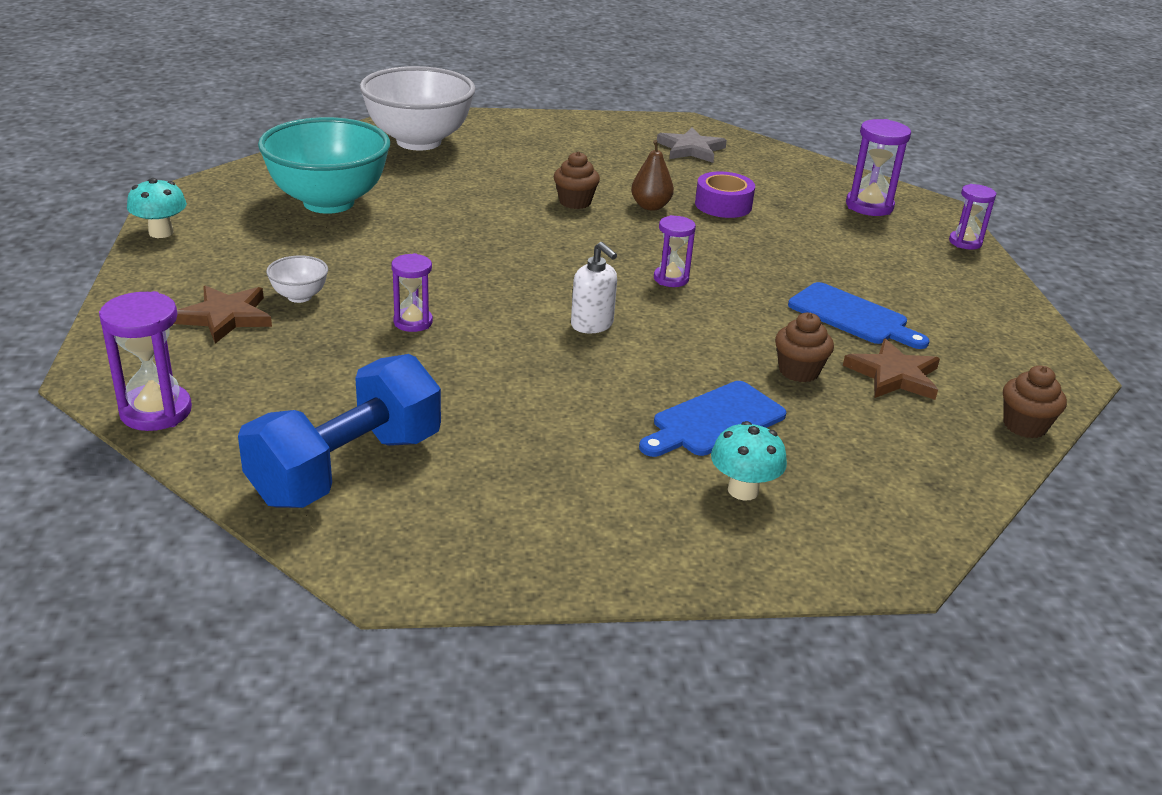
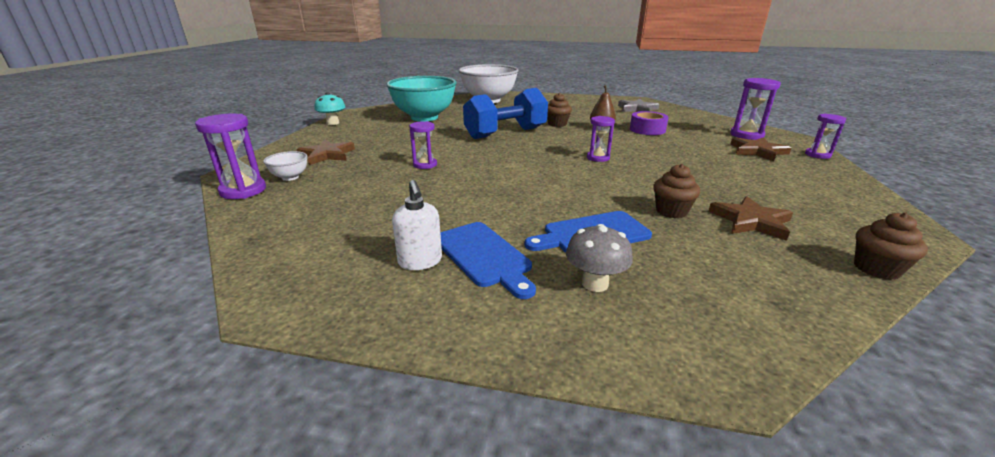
camera: 20 degrees right, 5 degrees down
blue dumbbell [238,354,441,508] -> blue dumbbell moved to [463,88,548,139]
white bowl [266,255,328,303] -> white bowl moved to [263,151,308,181]
white soap dispenser [571,242,617,334] -> white soap dispenser moved to [392,180,442,270]
turquoise mushroom [711,421,787,501] -> grey mushroom [566,224,633,292]
blue cutting board [788,282,929,349] -> blue cutting board moved to [440,222,536,299]
none -> brown star [730,137,791,161]

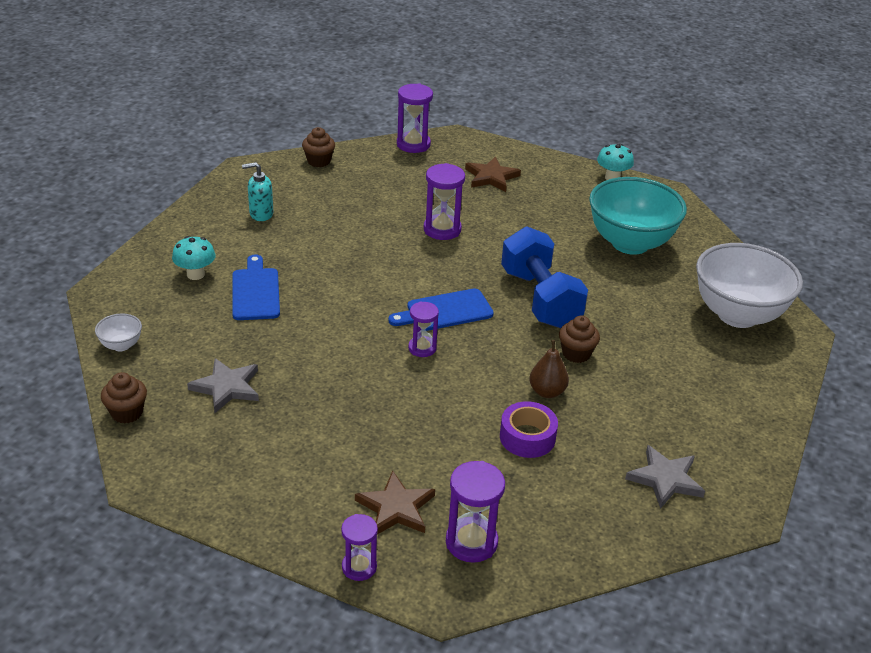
camera: 100 degrees right, 10 degrees up
white bowl [263,151,308,181] -> white bowl moved to [95,313,142,352]
white soap dispenser [392,180,442,270] -> turquoise soap dispenser [242,162,273,221]
purple hourglass [409,121,437,169] -> purple hourglass [424,163,465,240], size x1.54
blue cutting board [440,222,536,299] -> blue cutting board moved to [388,288,494,331]
grey mushroom [566,224,633,292] -> turquoise mushroom [172,236,216,280]
brown cupcake [653,164,700,218] -> brown cupcake moved to [302,127,335,167]
brown star [708,196,793,241] -> grey star [187,358,259,413]

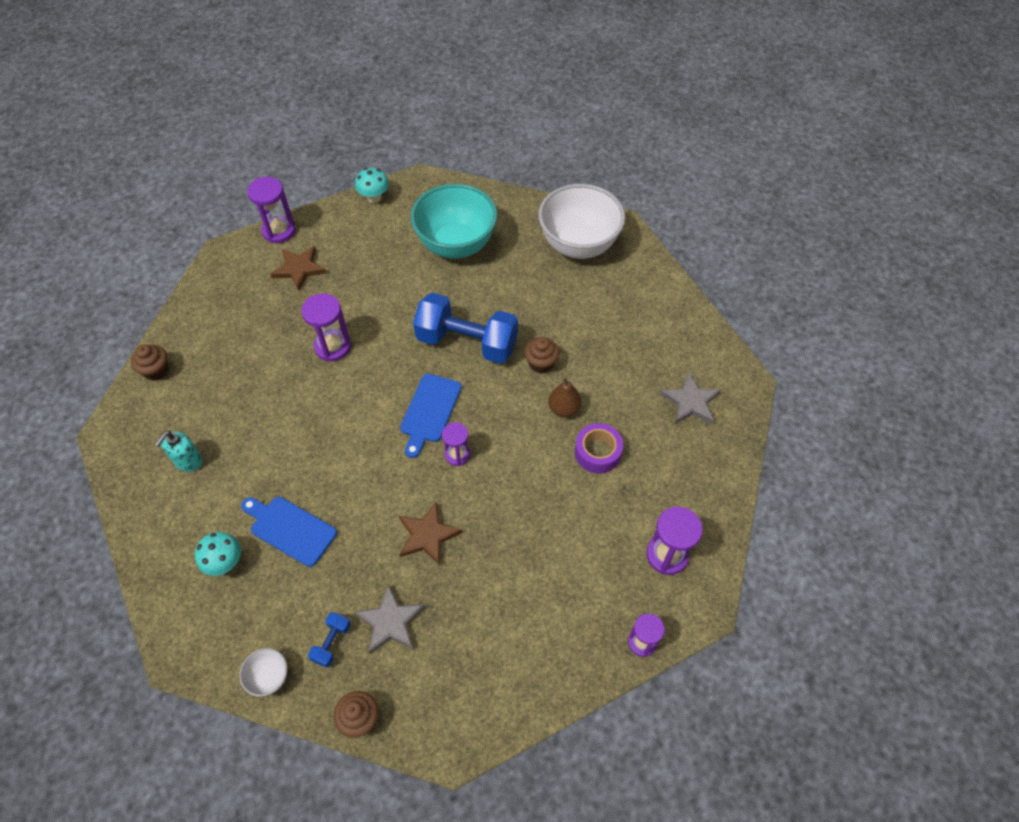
camera: 50 degrees left, 20 degrees up
brown star [355,470,435,534] -> brown star moved to [399,502,462,566]
purple hourglass [397,83,433,153] -> purple hourglass moved to [247,177,296,243]
none -> blue dumbbell [308,612,351,668]

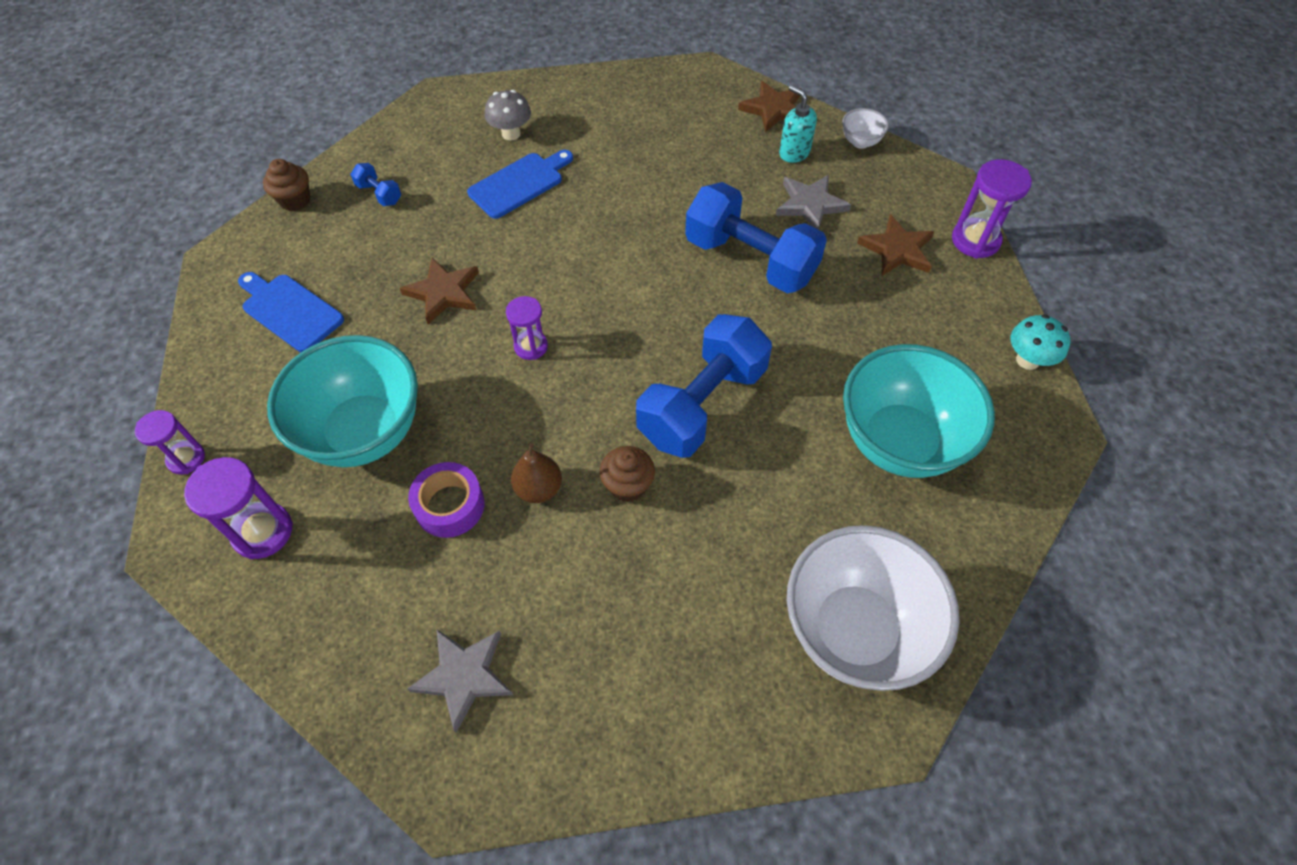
camera: 110 degrees right, 0 degrees up
brown cupcake [131,344,169,381] -> brown star [738,81,802,133]
turquoise soap dispenser [155,431,202,472] -> turquoise soap dispenser moved to [779,85,817,163]
turquoise mushroom [195,532,241,576] -> grey mushroom [485,90,531,141]
white bowl [239,648,287,697] -> white bowl moved to [842,108,889,149]
purple hourglass [302,293,351,362] -> blue dumbbell [685,182,827,293]
grey star [355,584,425,654] -> grey star moved to [776,175,851,230]
blue cutting board [400,374,462,458] -> blue cutting board moved to [238,272,344,352]
none -> turquoise bowl [267,335,418,467]

